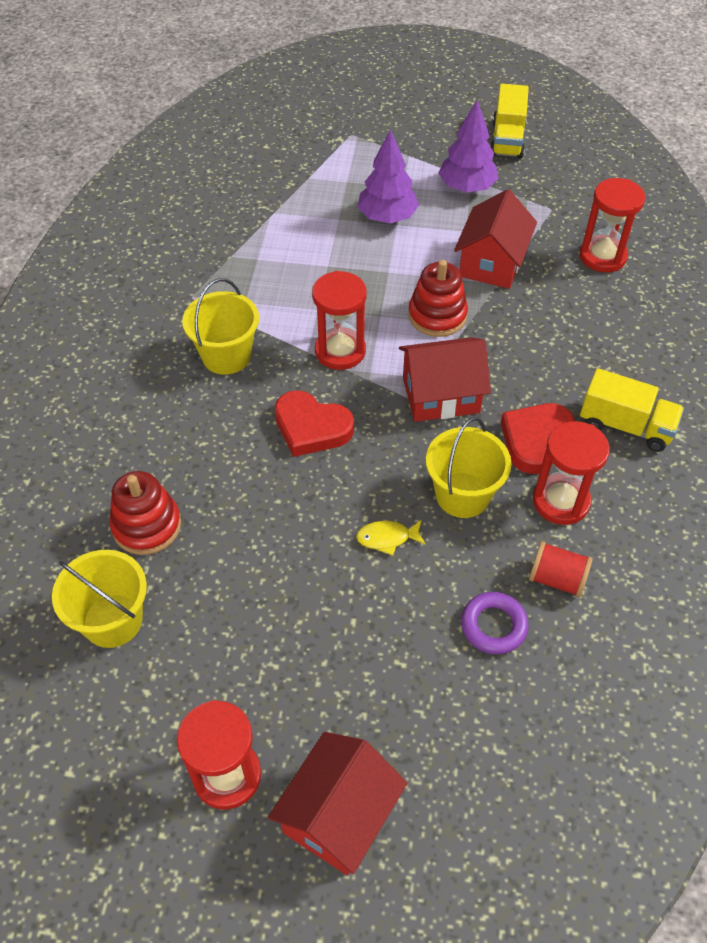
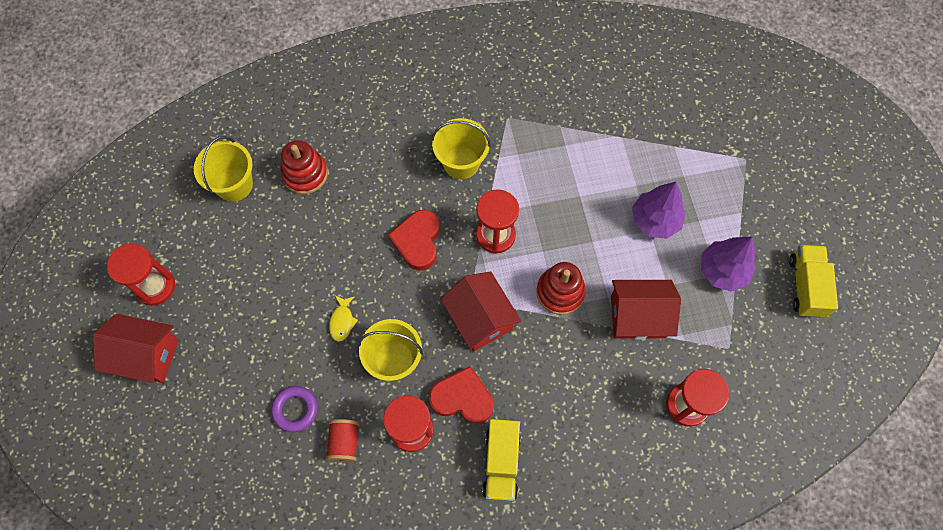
camera: 70 degrees right, 15 degrees up
yellow fish [356,520,426,556] -> yellow fish turned 150 degrees counterclockwise [329,296,358,342]
yellow truck [490,84,529,159] -> yellow truck turned 105 degrees clockwise [789,245,838,318]

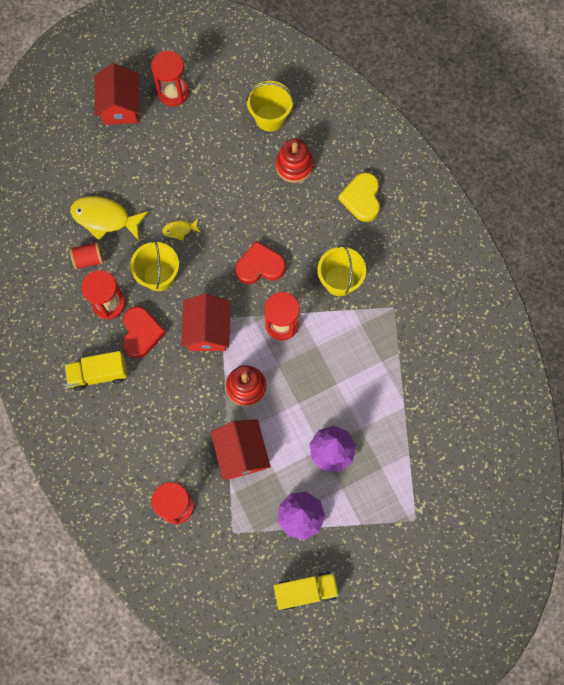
camera: 75 degrees right, 5 degrees up
purple ring [271,386,318,432] -> yellow fish [70,196,149,241]
red house [441,271,521,351] -> red house turned 45 degrees counterclockwise [182,294,230,351]
none -> yellow heart [338,172,380,222]

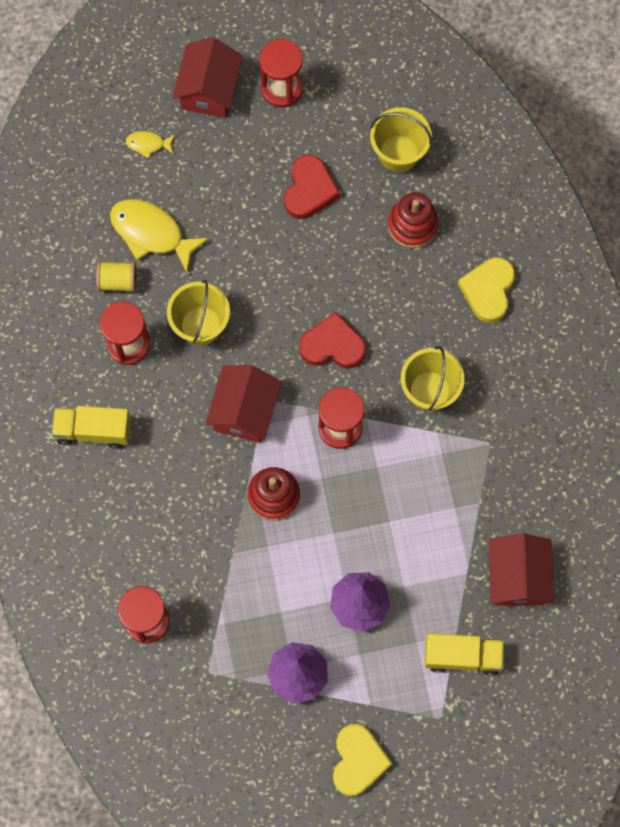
camera: 15 degrees right, 0 degrees up
red spool [70,242,104,270] -> yellow spool [96,261,137,292]
red heart [122,306,166,359] -> red heart moved to [284,155,340,219]
yellow fish [162,219,201,241] -> yellow fish moved to [126,131,175,158]
red house [211,419,271,480] -> red house moved to [489,534,554,605]
yellow truck [274,572,339,610] -> yellow truck moved to [425,633,504,676]
none -> yellow heart [333,724,392,796]

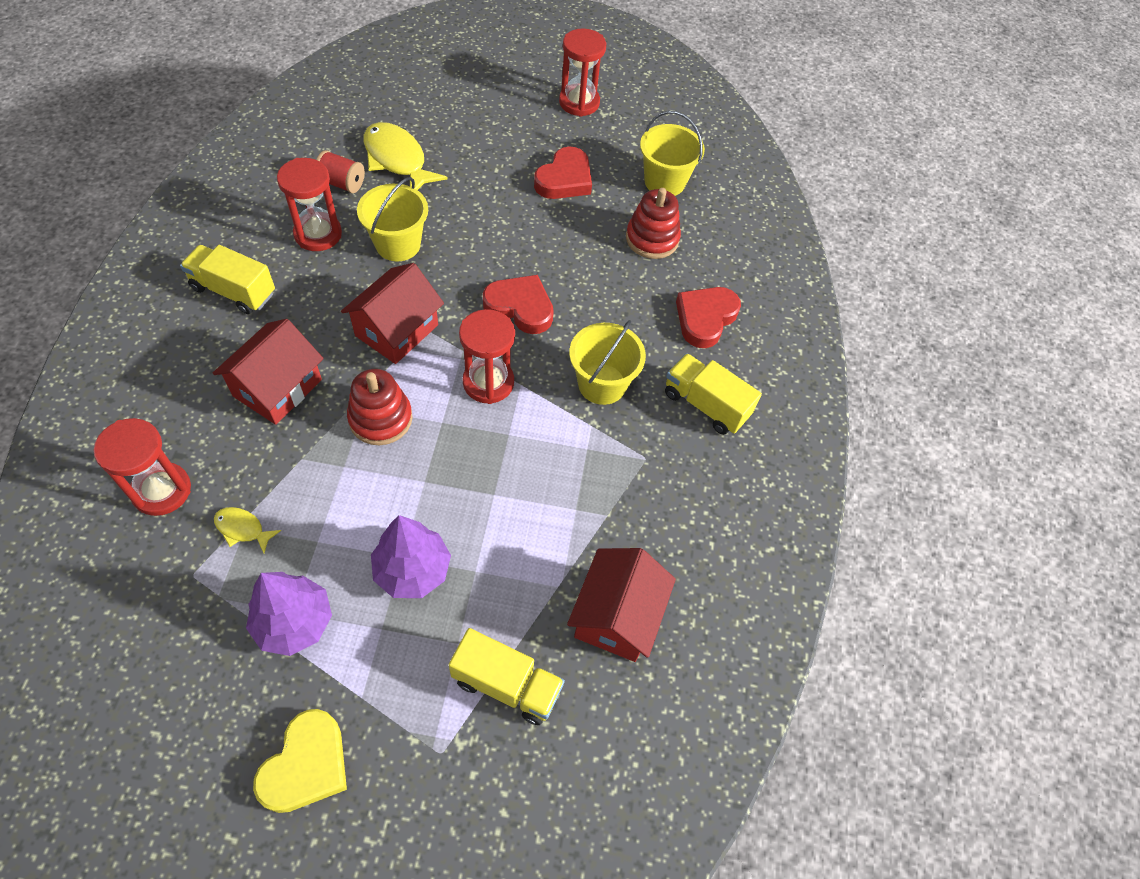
camera: 15 degrees right, 15 degrees down
yellow spool [96,261,137,292] -> red spool [316,150,365,193]
yellow fish [126,131,175,158] -> yellow fish moved to [214,507,281,553]
red house [173,37,243,118] -> red house moved to [213,319,324,425]
yellow heart [458,257,515,323] -> red heart [676,287,741,348]
none -> yellow truck [665,353,762,435]

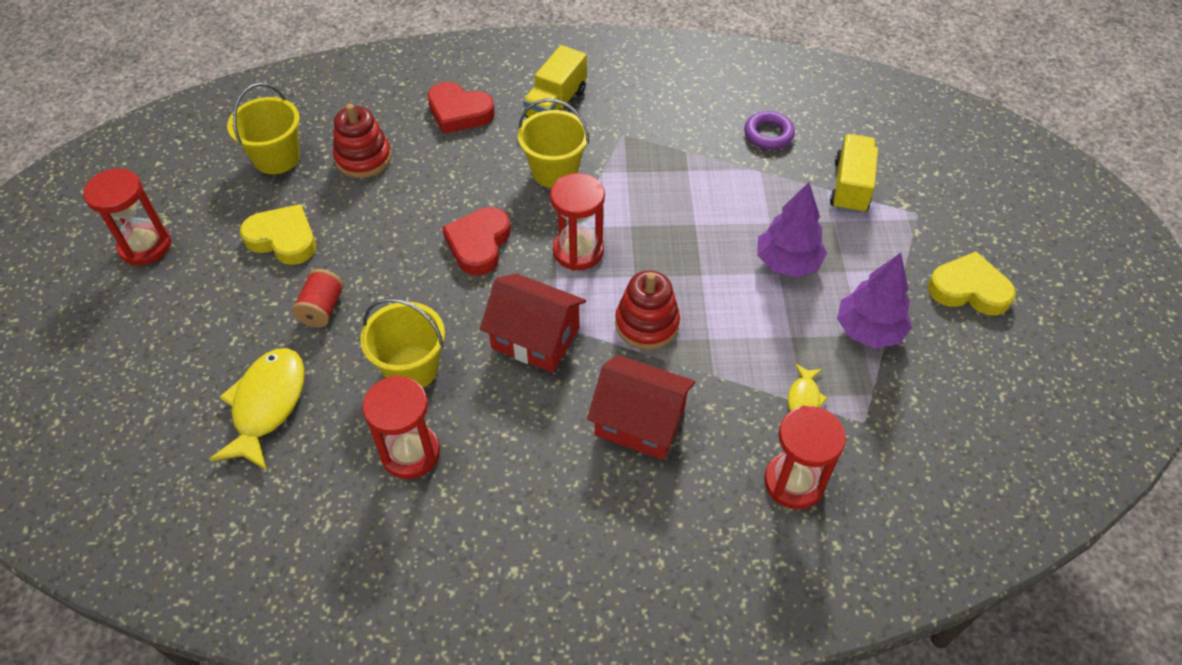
camera: 95 degrees left, 5 degrees down
yellow truck [180,245,275,314] -> none
red spool [316,150,365,193] -> red spool moved to [292,269,344,328]
yellow fish [363,122,448,190] -> yellow fish turned 150 degrees clockwise [209,348,305,471]
red heart [534,147,592,199] -> yellow heart [240,204,316,265]
red house [567,548,676,662] -> purple ring [744,111,795,150]

